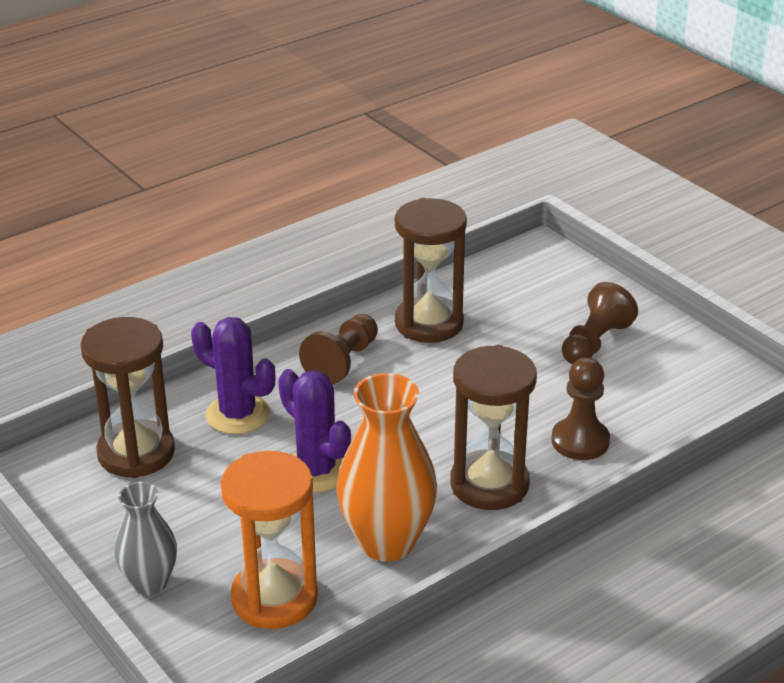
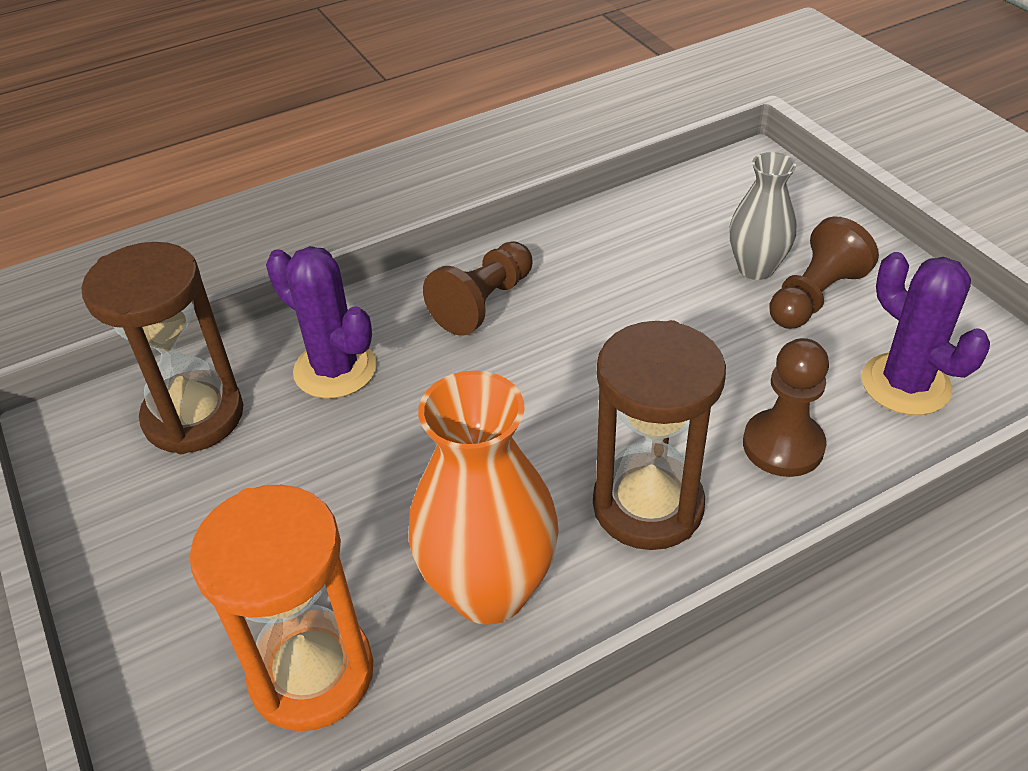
camera: 10 degrees right, 10 degrees up
grey vase [115,482,177,595] -> grey vase moved to [729,152,796,280]
purple cactus [278,369,351,493] -> purple cactus moved to [862,252,990,415]
brown hourglass [395,198,467,343] -> none

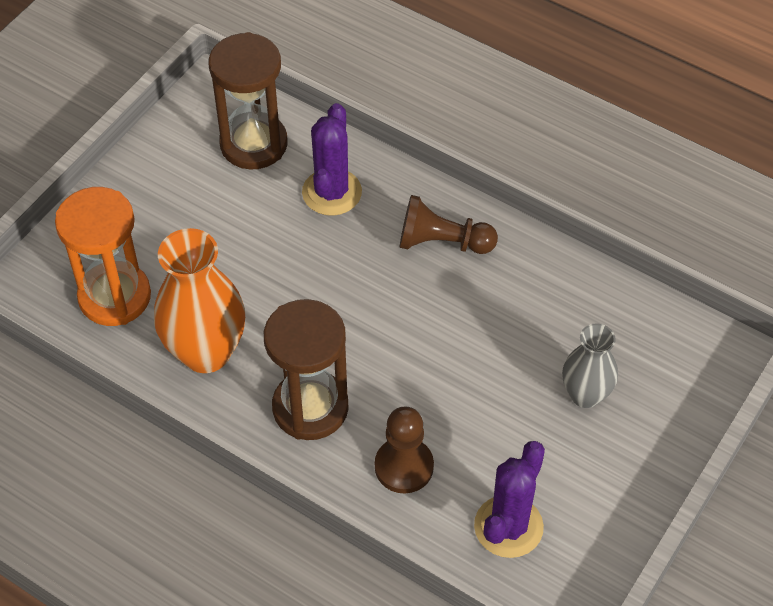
camera: 60 degrees right, 10 degrees up
brown pawn [769,217,879,329] -> none

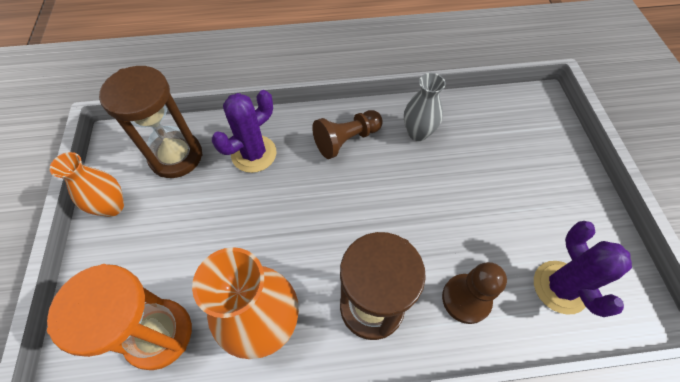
camera: 40 degrees left, 5 degrees up
purple cactus [302,103,362,216] -> purple cactus turned 75 degrees clockwise [212,90,276,173]
grey vase [562,324,618,408] -> grey vase moved to [404,73,446,141]
none -> orange vase [50,152,124,217]

